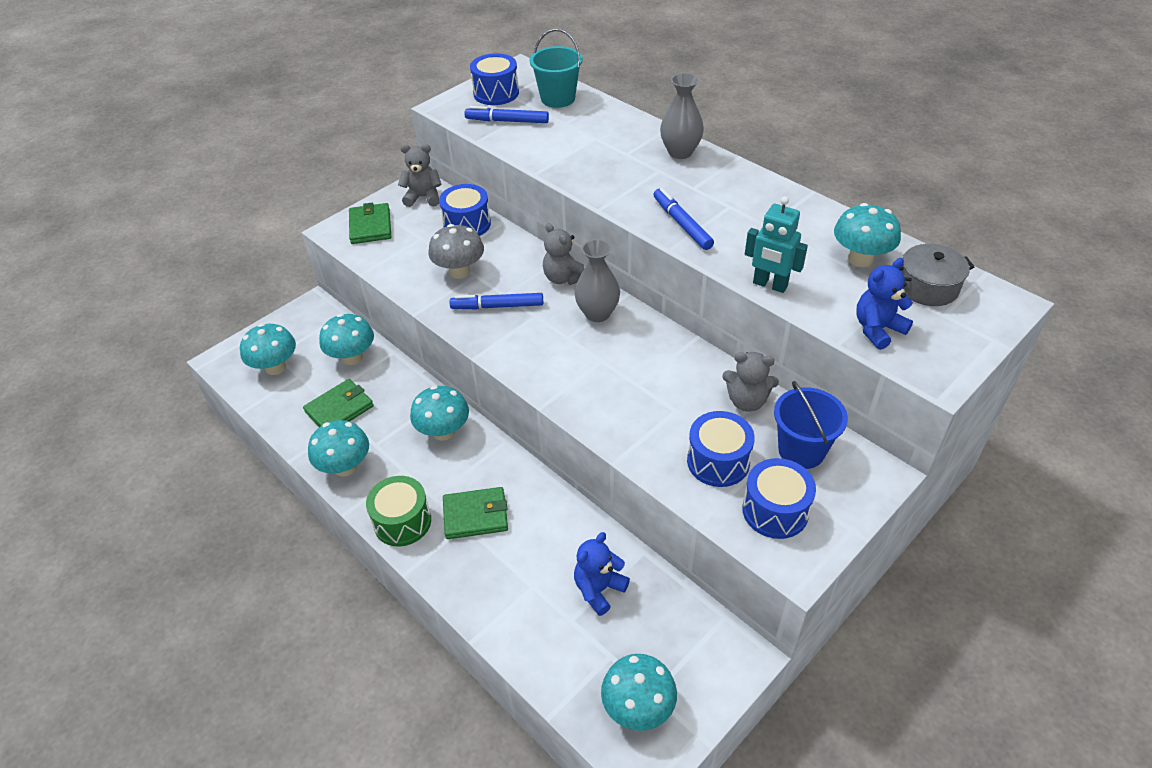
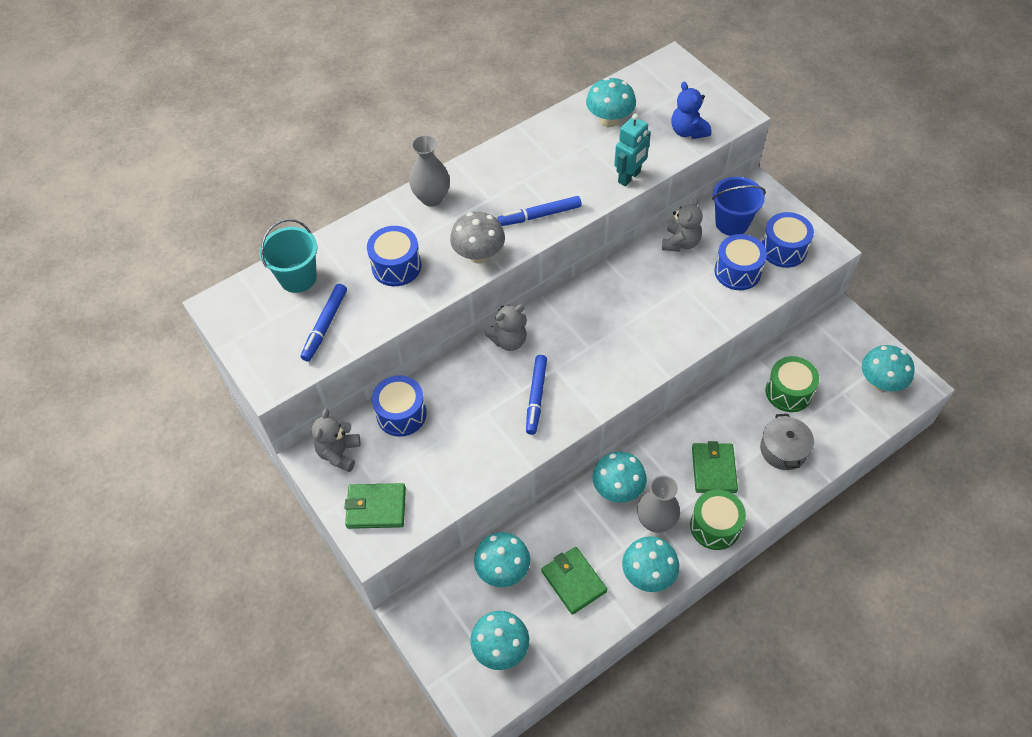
camera: 80 degrees left, 10 degrees up
grey mushroom [428,224,484,279] -> grey mushroom moved to [450,212,505,263]
blue drum [470,53,519,105] -> blue drum moved to [367,226,421,286]
grey vase [574,239,620,322] -> grey vase moved to [637,475,680,533]
blue teddy bear [574,532,630,616] -> green drum [766,356,819,412]
grey pot [899,244,974,306] -> grey pot moved to [760,414,814,470]

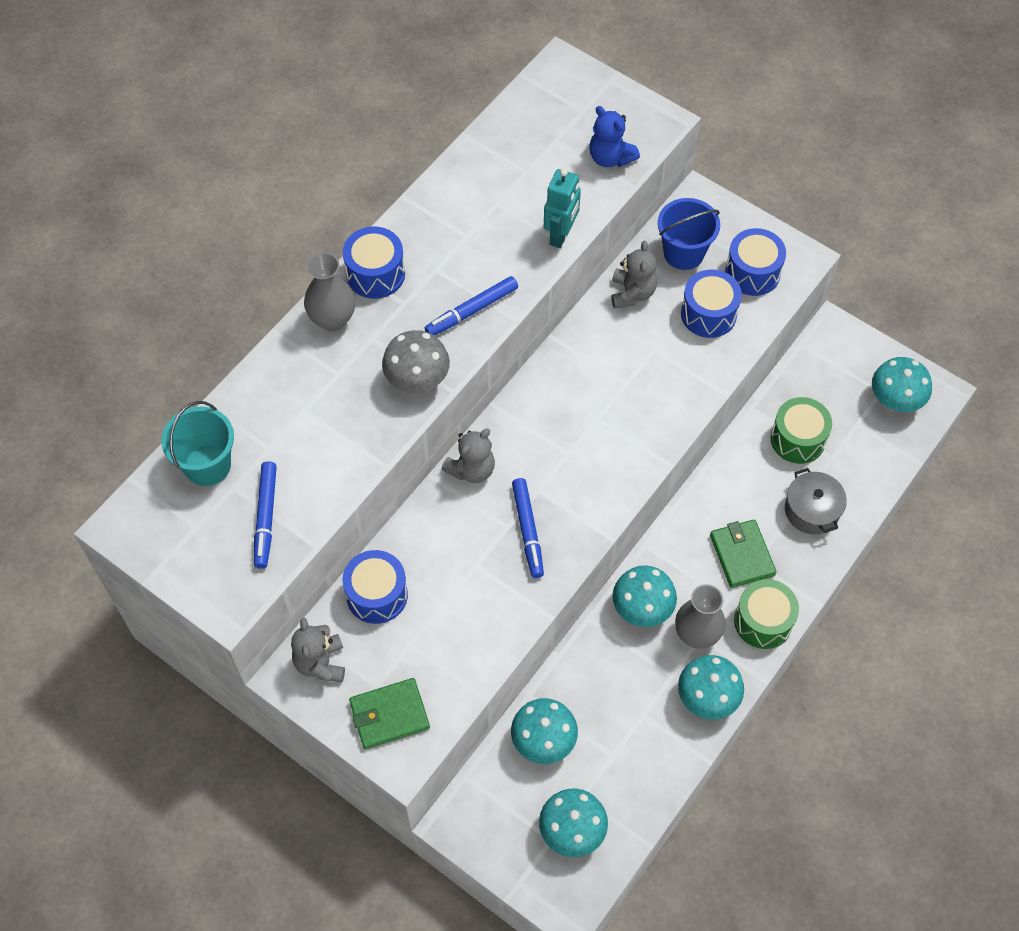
camera: 20 degrees left, 5 degrees up
blue drum [367,226,421,286] -> blue drum moved to [343,226,405,299]
green wallet [541,547,607,615] -> none
turquoise mushroom [586,77,636,127] -> none

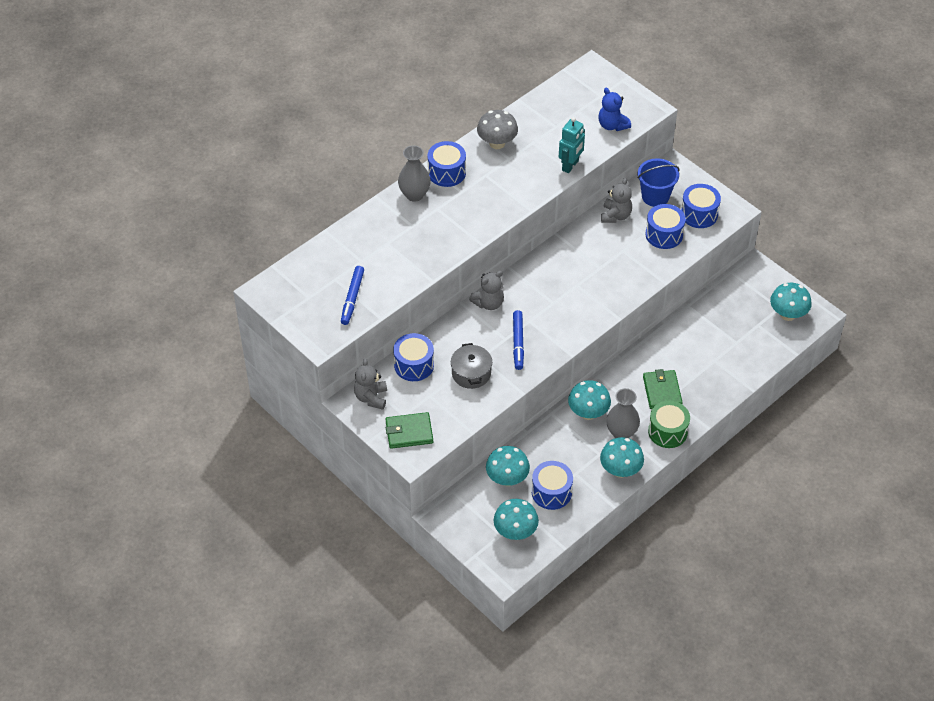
camera: 10 degrees right, 10 degrees down
turquoise bucket [161,401,234,486] -> none
grey mushroom [382,330,450,392] -> grey mushroom moved to [477,110,518,149]
blue marker [425,276,518,335] -> none
green drum [771,397,832,464] -> none
grey pot [785,468,847,534] -> grey pot moved to [451,343,492,389]
none -> blue drum [532,461,573,510]

